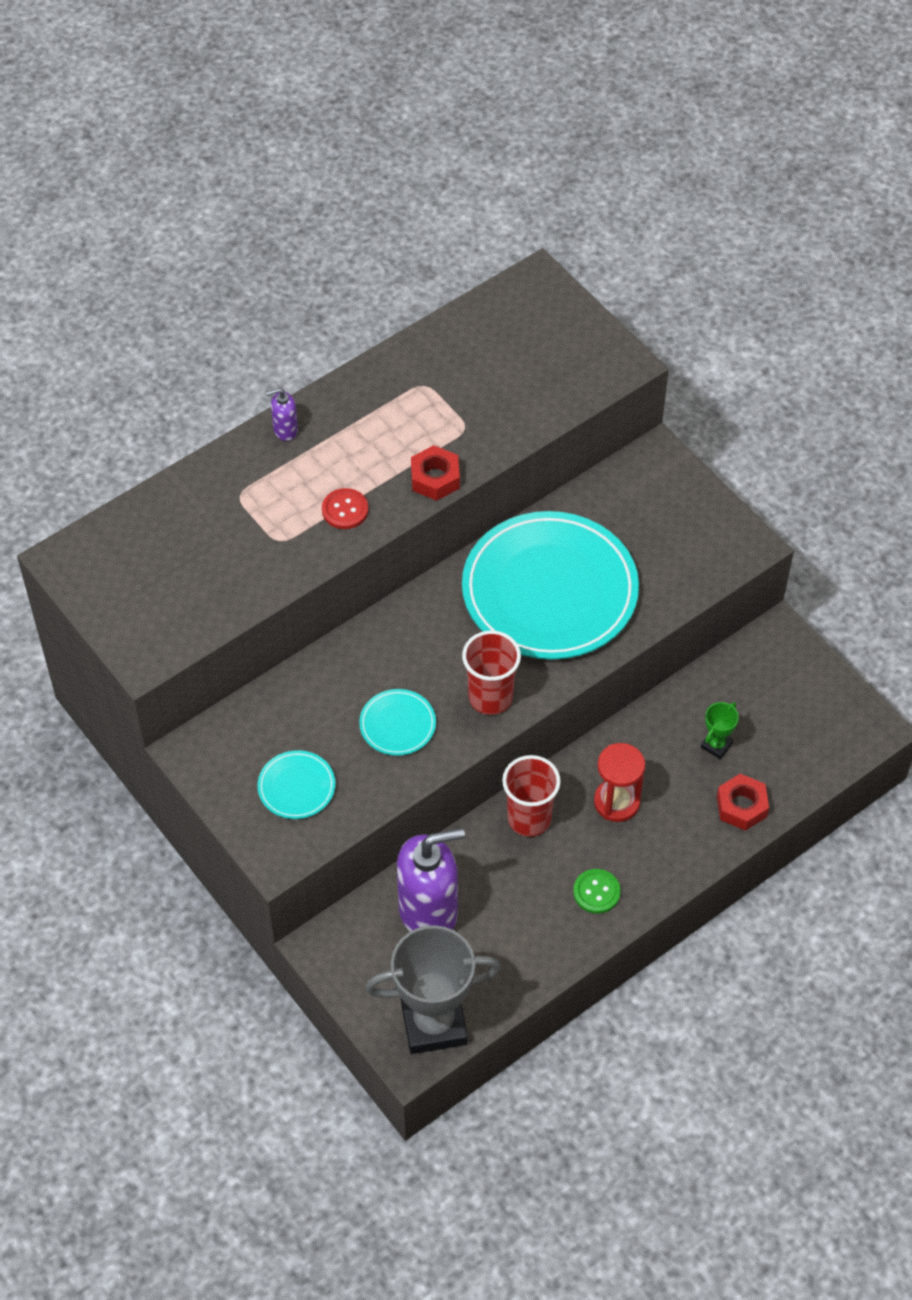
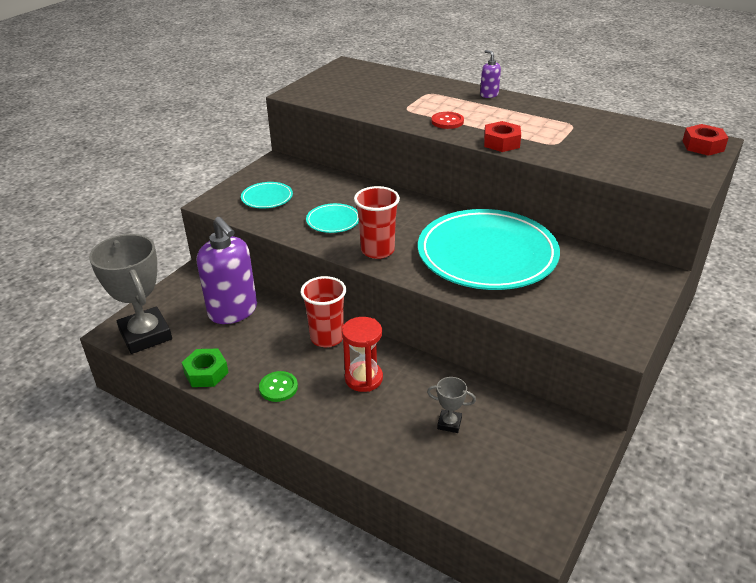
camera: 70 degrees right, 20 degrees down
green trophy [701,702,739,759] -> grey trophy [427,377,476,433]
red nut [717,774,769,831] -> red nut moved to [682,124,728,156]
none -> green nut [182,349,229,387]

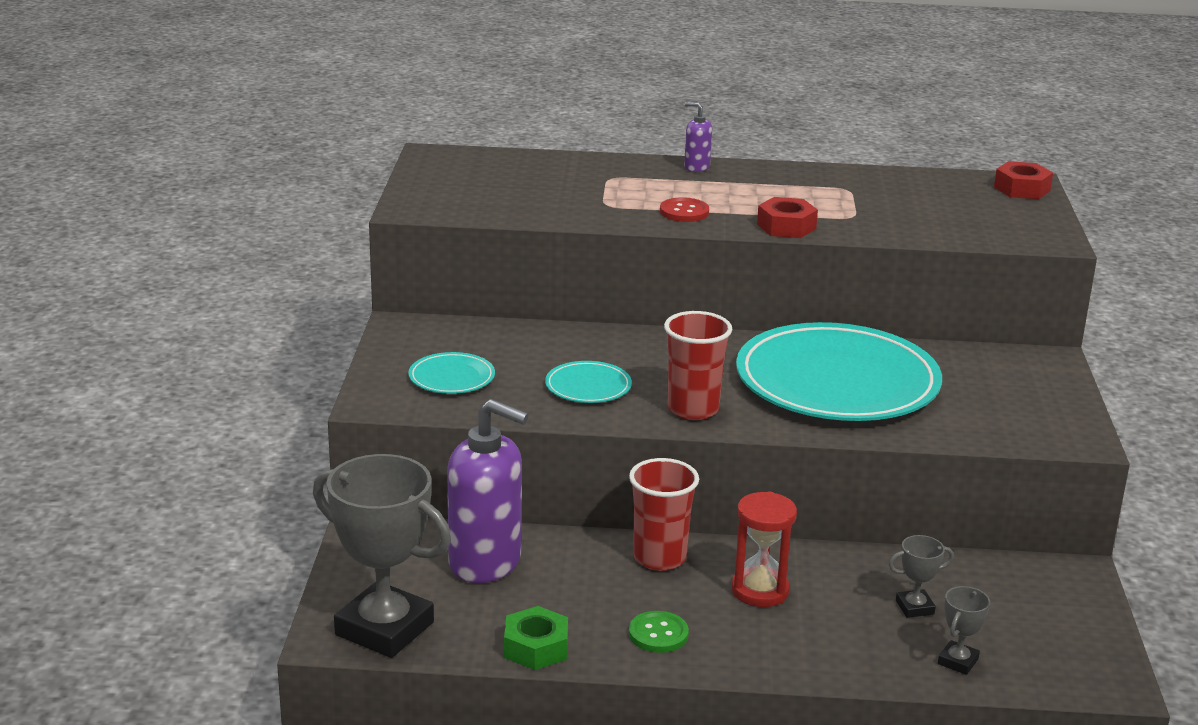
camera: 30 degrees left, 10 degrees down
none -> grey trophy [938,586,990,675]

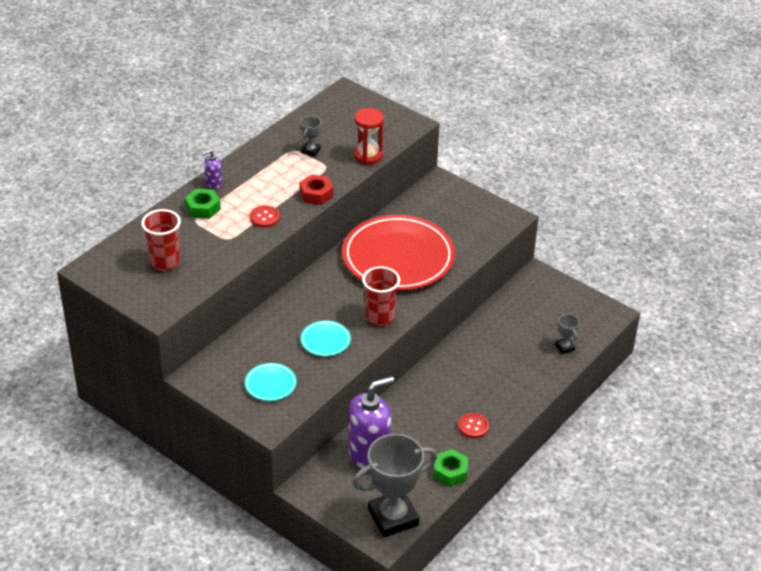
camera: 55 degrees left, 15 degrees up
red cup [629,458,699,571] -> red cup moved to [141,209,181,271]
green button [629,611,689,653] -> red button [458,413,489,438]
red hourglass [731,491,797,607] -> red hourglass moved to [354,108,384,165]
turquoise plate [736,322,942,421] -> red plate [342,215,455,290]
grey trophy [888,535,954,618] -> grey trophy moved to [300,116,321,157]
red nut [994,161,1053,199] -> none
none -> green nut [185,189,221,219]

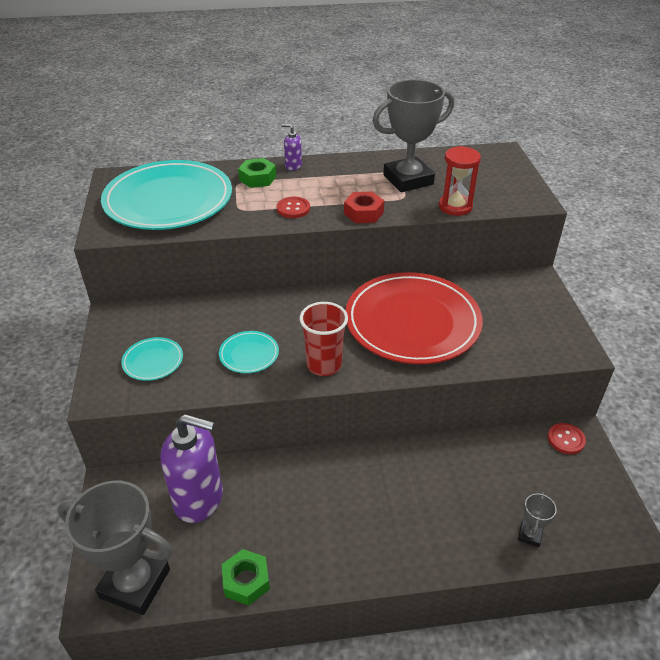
camera: 45 degrees right, 0 degrees up
red cup [141,209,181,271] -> turquoise plate [101,160,232,230]
grey trophy [300,116,321,157] -> grey trophy [373,79,454,192], size x2.31
red button [458,413,489,438] -> red button moved to [548,423,586,454]

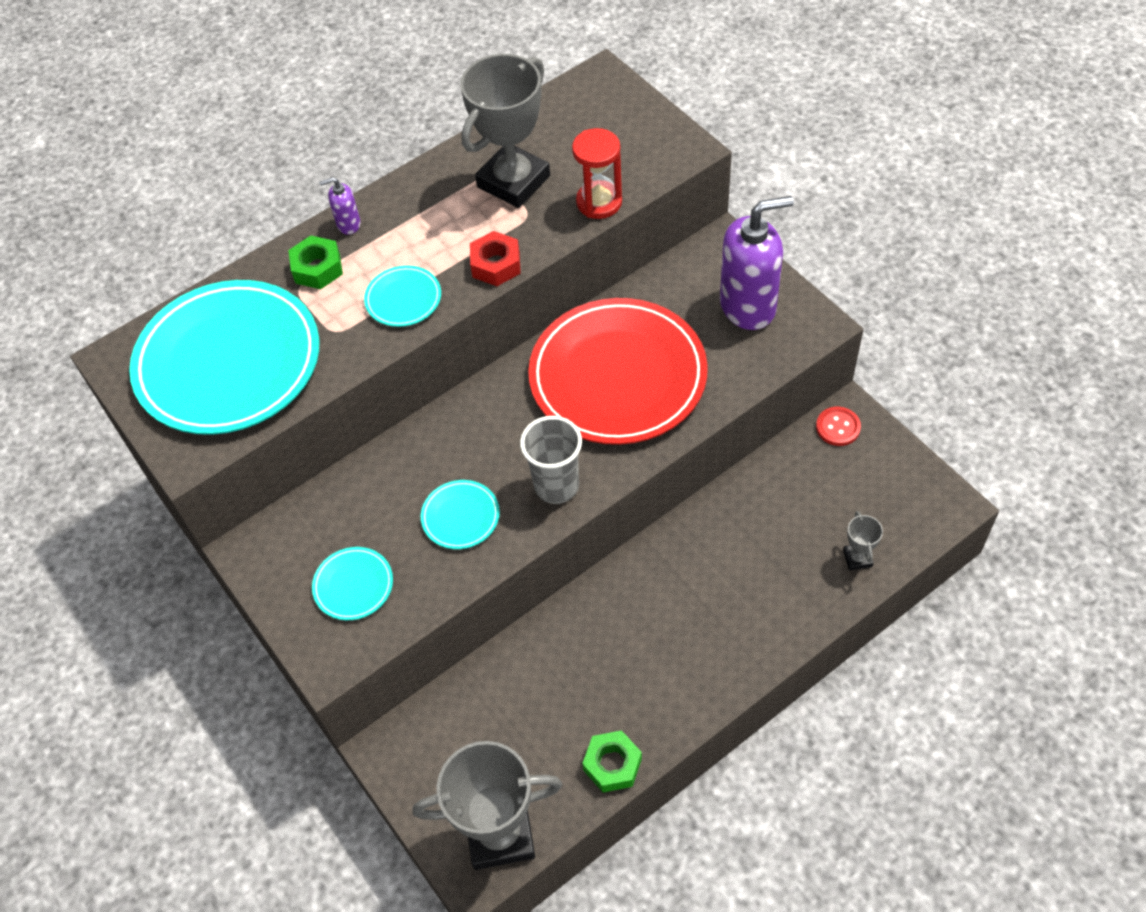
camera: 25 degrees left, 15 degrees up
purple soap dispenser [160,414,223,523] -> purple soap dispenser moved to [720,196,794,330]
red button [277,197,310,218] -> turquoise plate [364,265,441,327]
red cup [300,302,348,376] -> grey cup [520,416,582,504]

